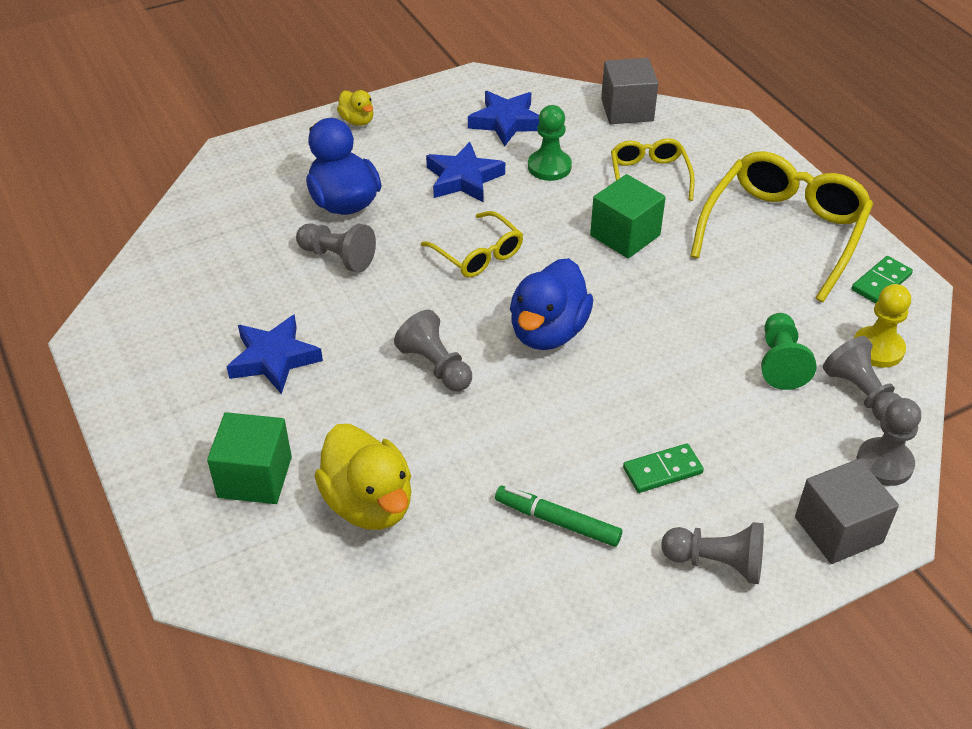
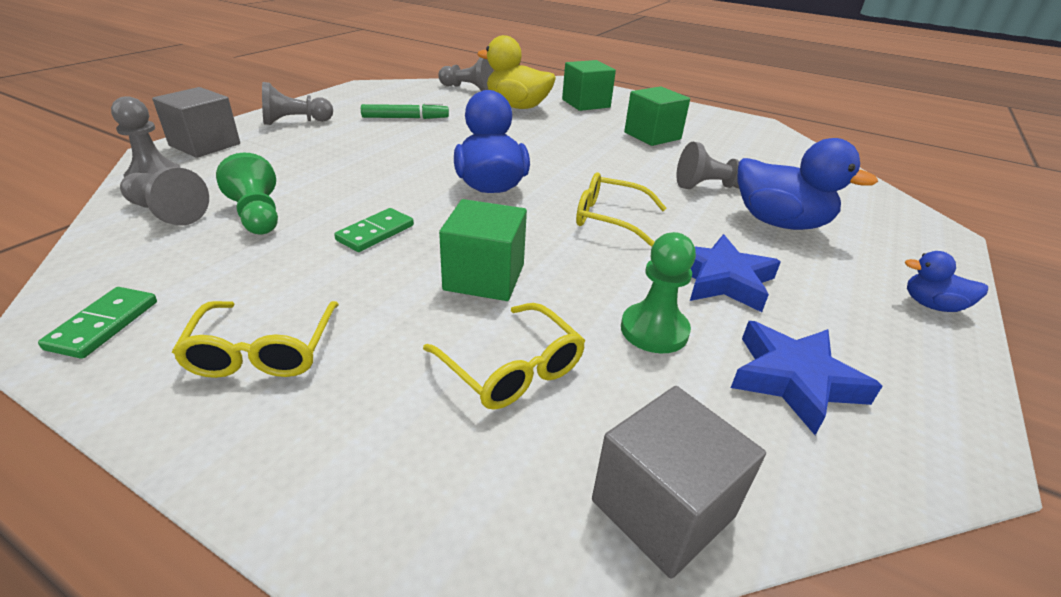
camera: 145 degrees right, 10 degrees down
blue star [227,314,323,394] -> green cube [624,86,690,146]
yellow duck [337,90,373,126] -> blue duck [905,251,988,312]
grey pawn [394,310,472,391] -> grey pawn moved to [438,57,494,91]
green domino [623,443,704,493] -> green domino moved to [334,208,414,252]
yellow glasses [690,151,873,302] -> yellow glasses [172,301,339,378], size x0.55
yellow pawn [854,284,911,368] -> none

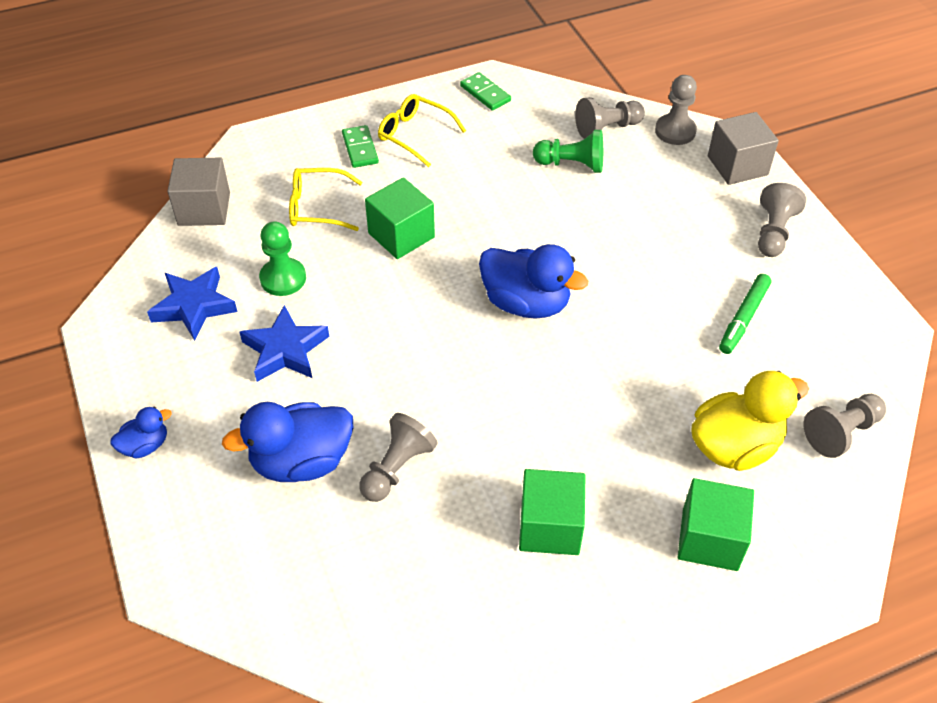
camera: 130 degrees right, 15 degrees up
green domino [334,208,414,252] -> green domino moved to [342,125,379,168]
yellow glasses [576,172,667,247] -> none

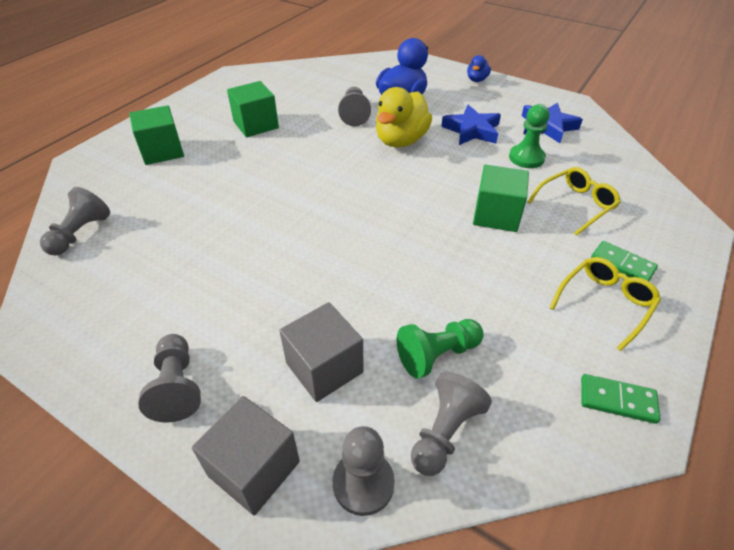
camera: 145 degrees right, 5 degrees down
grey cube [167,158,230,226] -> grey cube moved to [279,302,364,402]
yellow glasses [378,94,466,167] -> yellow glasses turned 45 degrees counterclockwise [549,257,661,351]
blue duck [479,244,588,319] -> none
yellow duck [692,371,809,471] -> yellow duck moved to [376,87,432,147]
green marker [719,274,771,354] -> none

